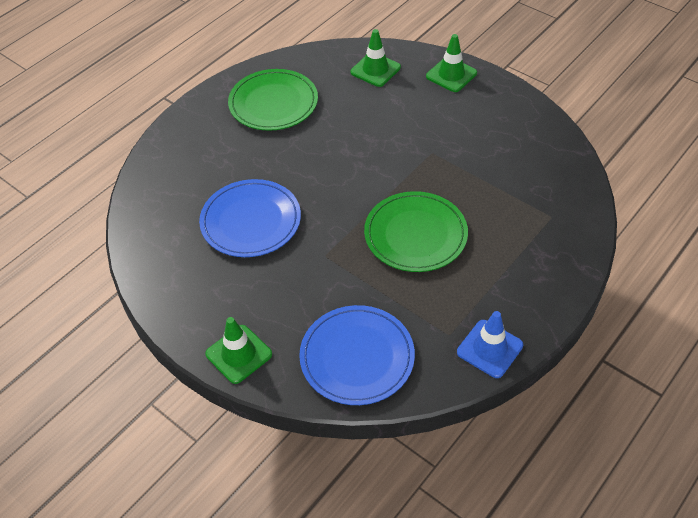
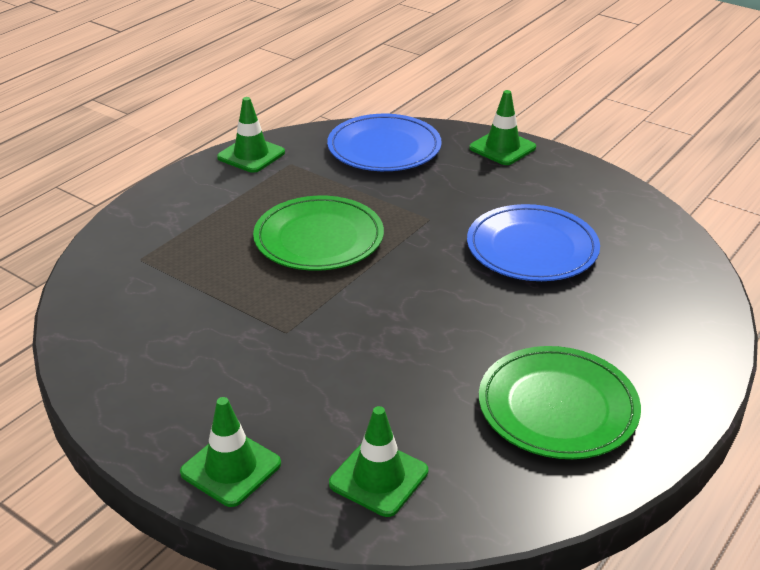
camera: 175 degrees right, 15 degrees down
blue traffic cone [457,311,523,378] -> green traffic cone [217,97,285,173]

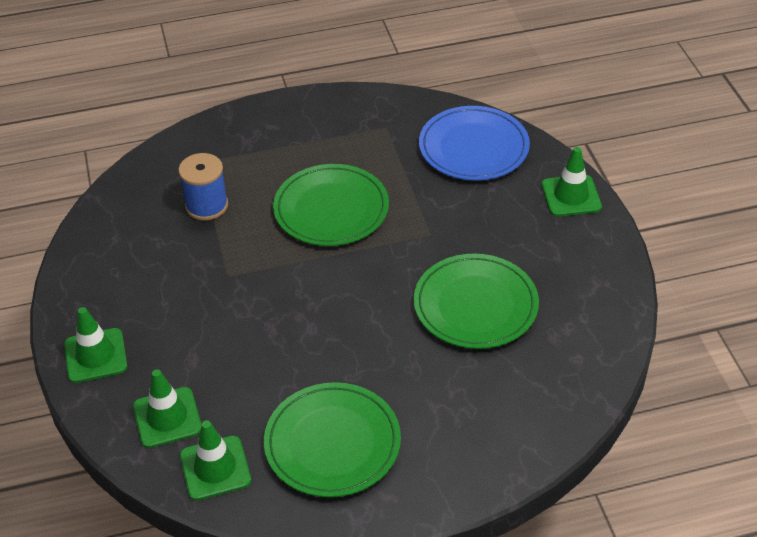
camera: 40 degrees right, 10 degrees up
green traffic cone [217,97,285,173] -> green traffic cone moved to [180,420,251,500]
blue plate [467,204,600,281] -> green plate [414,254,539,349]
none -> blue spool [178,153,228,220]

